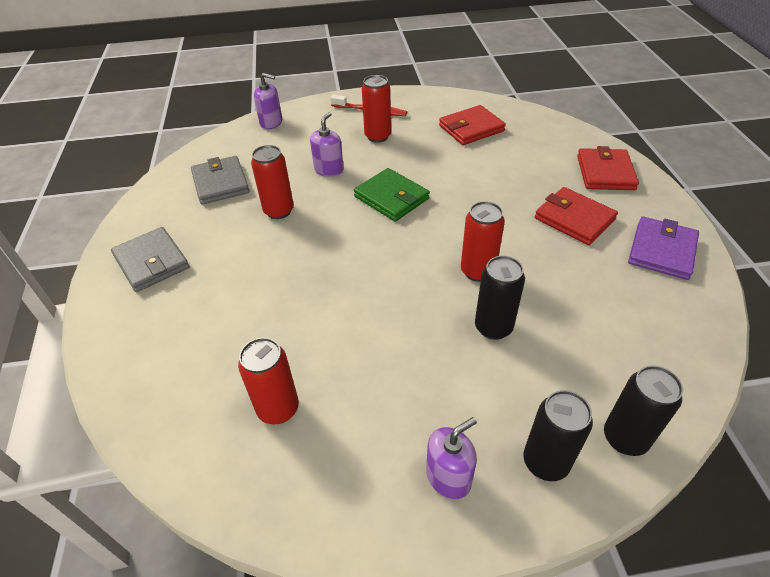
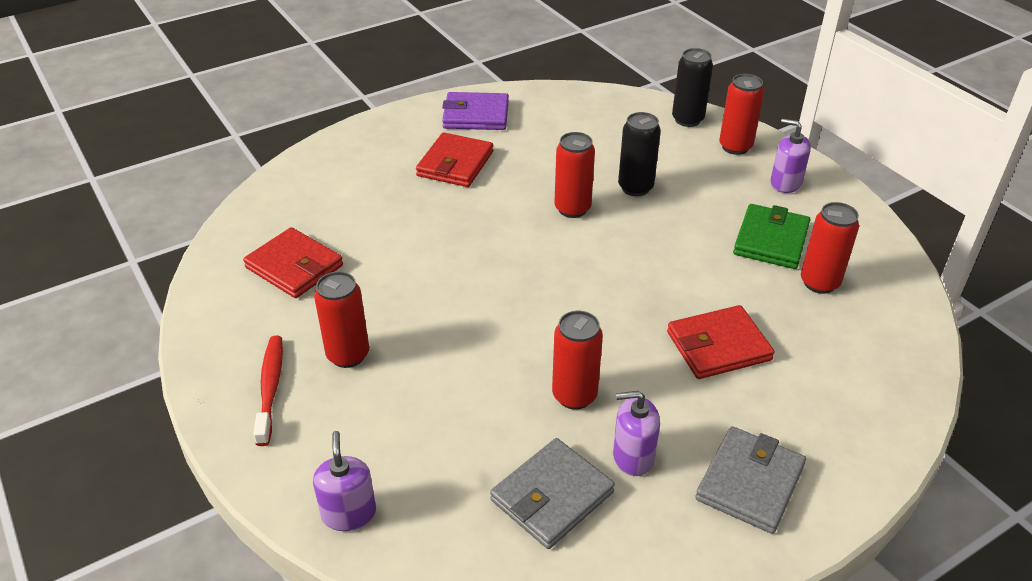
camera: 115 degrees left, 5 degrees down
purple soap dispenser [310,112,344,177] -> purple soap dispenser moved to [613,391,660,476]
green wallet [354,168,430,221] -> green wallet moved to [733,204,810,269]
black can [524,390,593,481] -> red can [719,74,764,155]
red wallet [577,146,639,190] -> red wallet moved to [667,305,775,379]

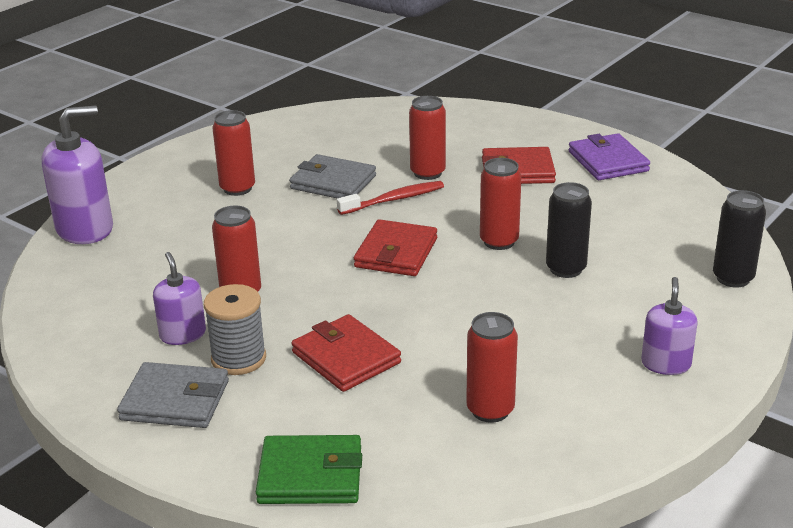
camera: 70 degrees right, 10 degrees down
red wallet [243,227,343,298] -> red wallet moved to [354,219,437,276]
red toothbrush [253,335,283,446] -> red toothbrush moved to [337,181,444,215]
purple soap dispenser [313,431,376,531] -> purple soap dispenser [42,105,113,244], size x1.72
grey wallet [490,438,615,549] -> grey wallet moved to [289,154,376,198]
red can [719,74,764,155] -> red can moved to [409,96,446,180]
green wallet [733,204,810,269] -> green wallet moved to [256,435,362,504]
none -> grey spool [204,284,266,375]

